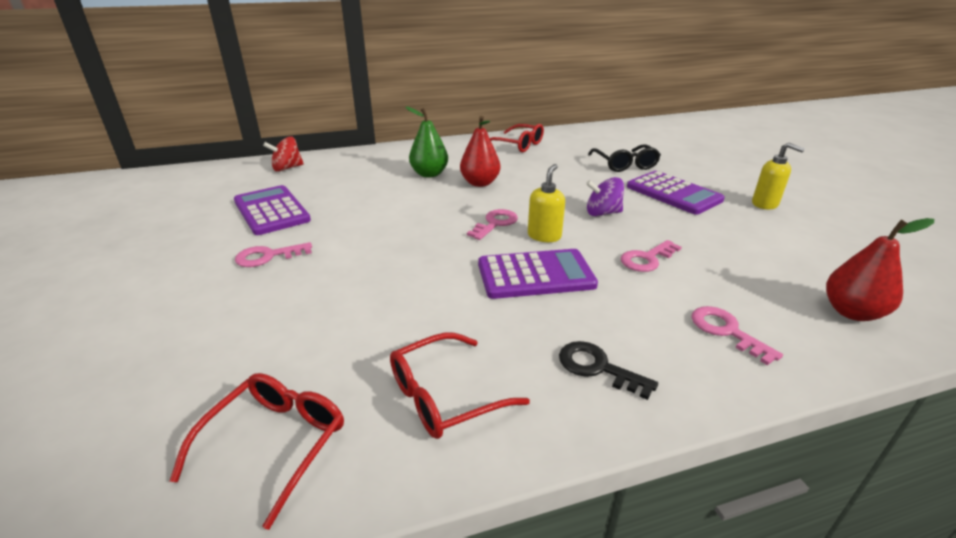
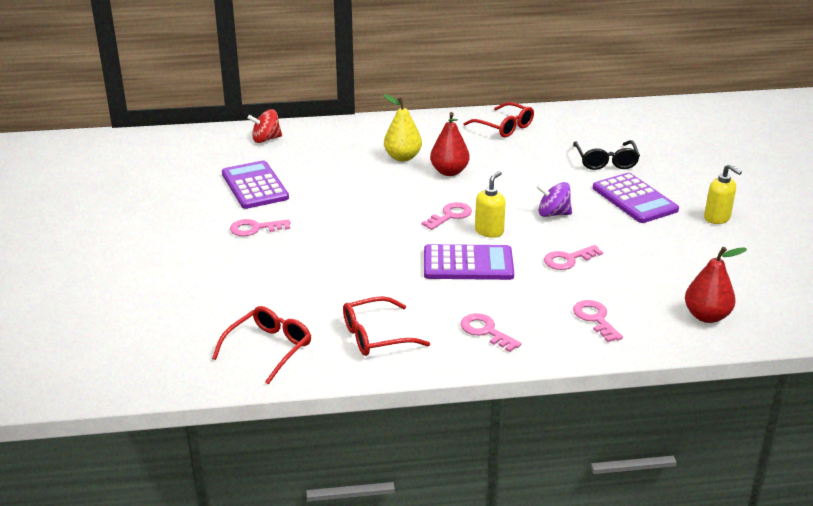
camera: 10 degrees right, 0 degrees up
green pear [405,106,448,178] -> yellow pear [384,94,422,161]
black key [559,341,658,400] -> pink key [460,313,521,352]

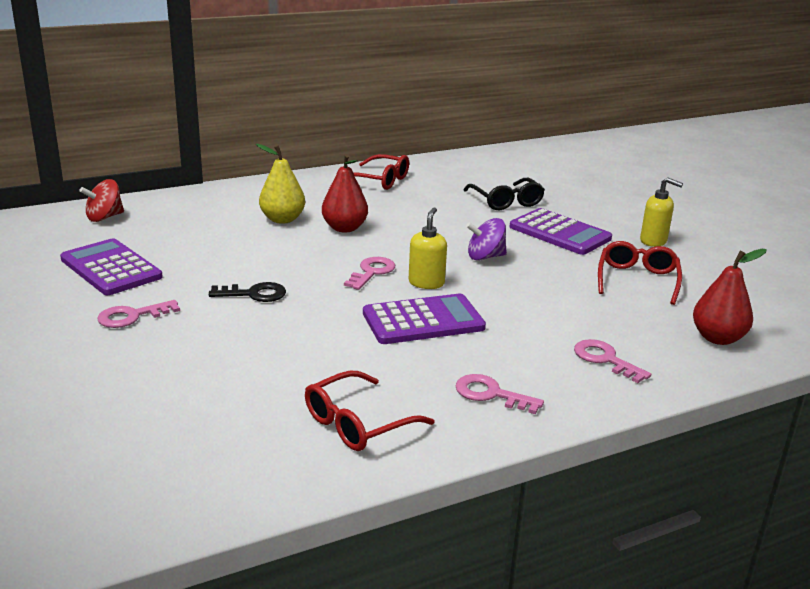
camera: 20 degrees left, 5 degrees down
red glasses [212,306,311,385] -> red glasses moved to [598,241,682,305]
pink key [544,245,603,270] -> none
none -> black key [209,282,286,302]

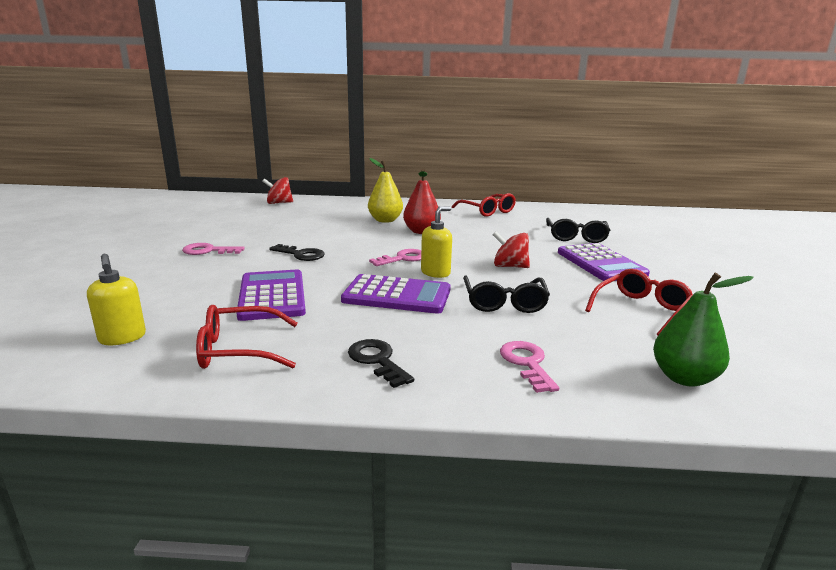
camera: 30 degrees right, 5 degrees down
purple calculator [60,238,163,295] -> purple calculator moved to [236,270,306,321]
pink key [456,374,544,414] -> black key [348,339,414,388]
purple spinning top [466,218,507,261] -> red spinning top [493,232,530,268]
yellow soap dispenser [640,177,683,247] -> yellow soap dispenser moved to [87,254,146,345]
red pear [693,249,767,345] -> green pear [653,273,754,387]
none -> black glasses [463,276,550,313]

